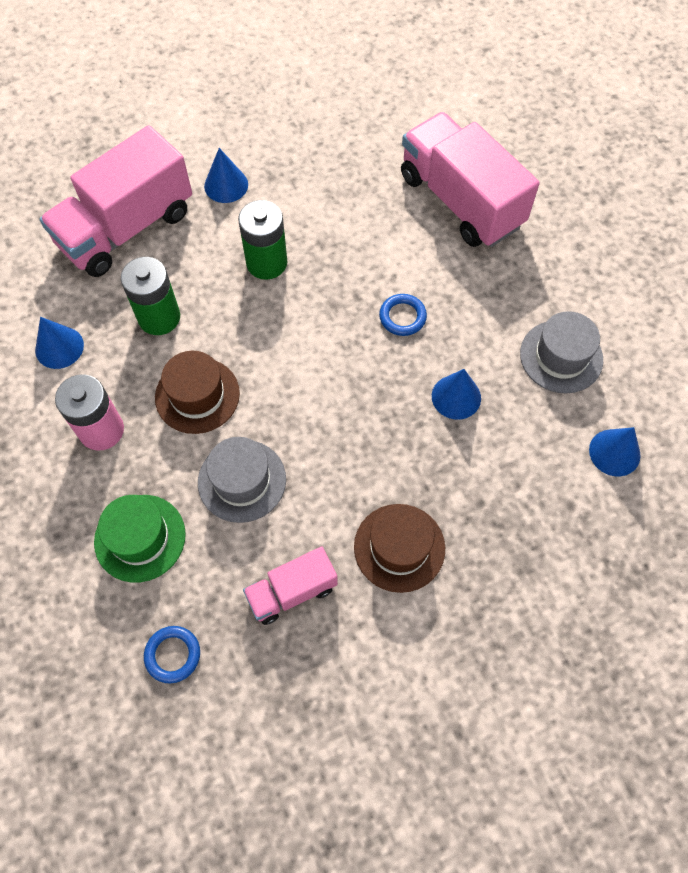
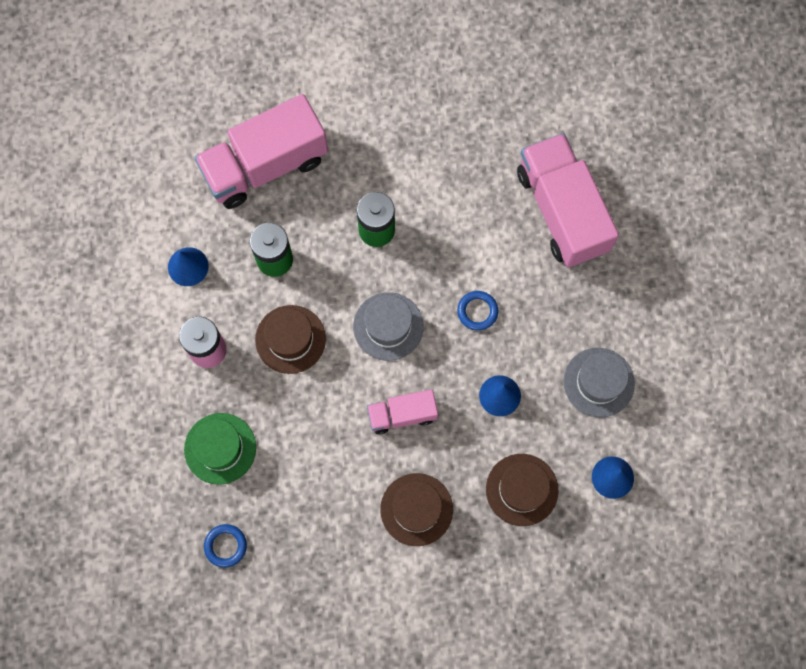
camera: 15 degrees right, 10 degrees up
grey hat [198,437,286,523] -> grey hat moved to [353,292,424,361]
blue cone [204,148,248,203] -> none
pink truck [243,546,338,625] -> pink truck moved to [367,389,438,435]
none -> brown hat [486,454,558,526]

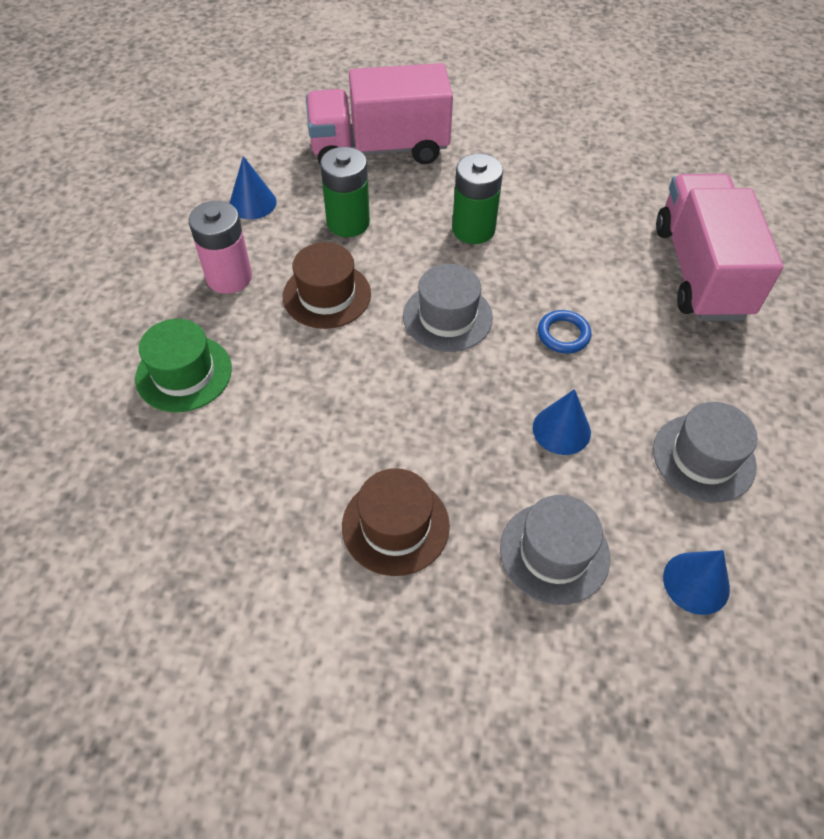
camera: 20 degrees right, 20 degrees down
blue ring [204,524,247,568] -> none
pink truck [367,389,438,435] -> none
brown hat [486,454,558,526] -> grey hat [500,495,610,605]

